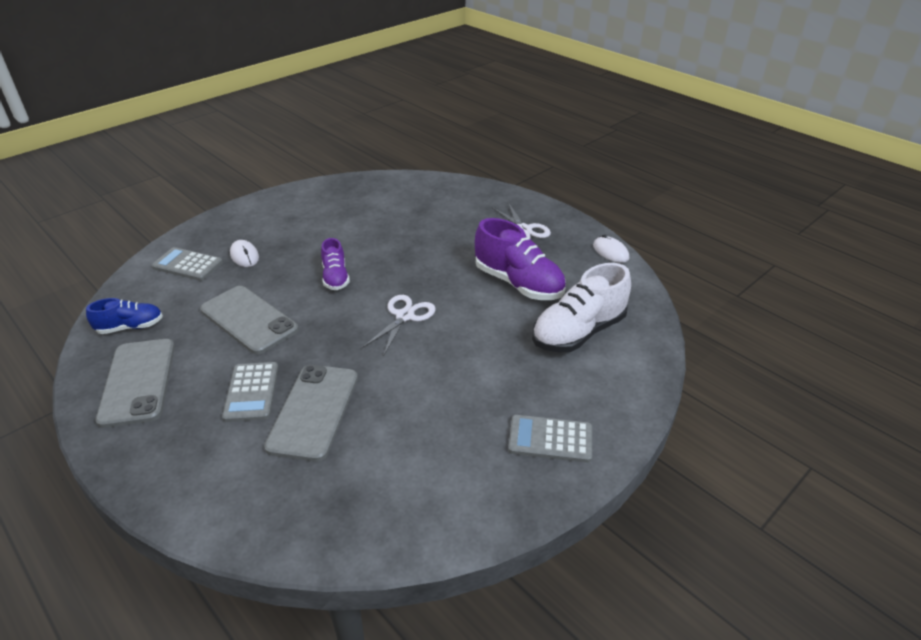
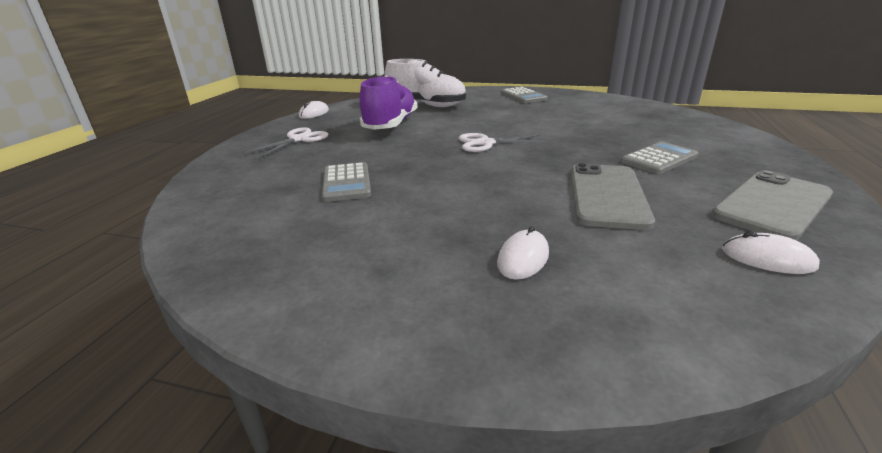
camera: 120 degrees left, 10 degrees down
blue shoe [86,298,163,334] -> white mouse [722,231,820,274]
grey calculator [152,247,223,281] -> grey calculator moved to [322,162,371,202]
grey phone [264,365,358,462] -> none
purple shoe [321,238,350,290] -> none

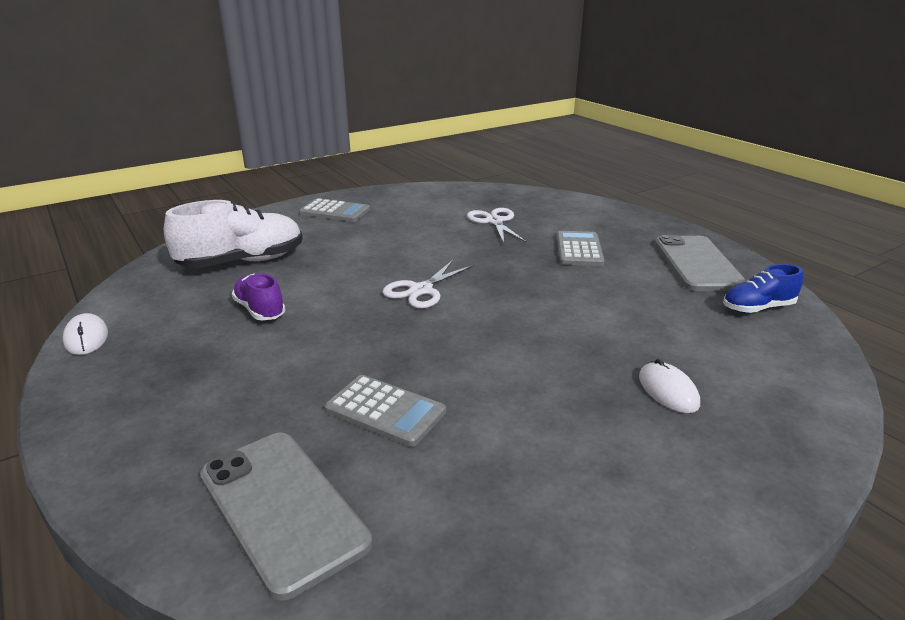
camera: 50 degrees left, 0 degrees up
white scissors [245,127,328,158] -> white scissors moved to [467,208,527,243]
purple shoe [359,76,417,130] -> purple shoe [231,273,286,320], size x0.56
grey phone [570,163,655,230] -> grey phone moved to [200,432,372,601]
white mouse [722,231,820,274] -> blue shoe [723,264,803,313]

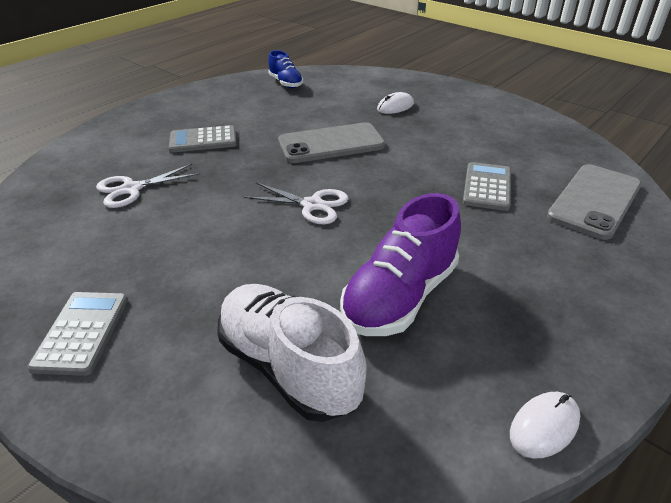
camera: 105 degrees left, 10 degrees up
purple shoe [231,273,286,320] -> purple shoe [340,193,461,336], size x1.77
grey phone [654,235,747,291] -> grey phone moved to [278,122,385,163]

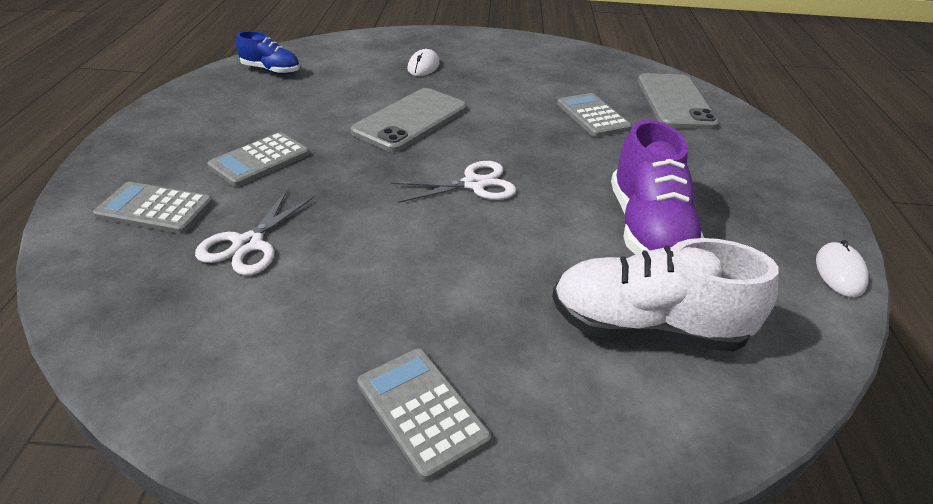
camera: 40 degrees left, 0 degrees up
none -> grey calculator [93,182,213,234]

